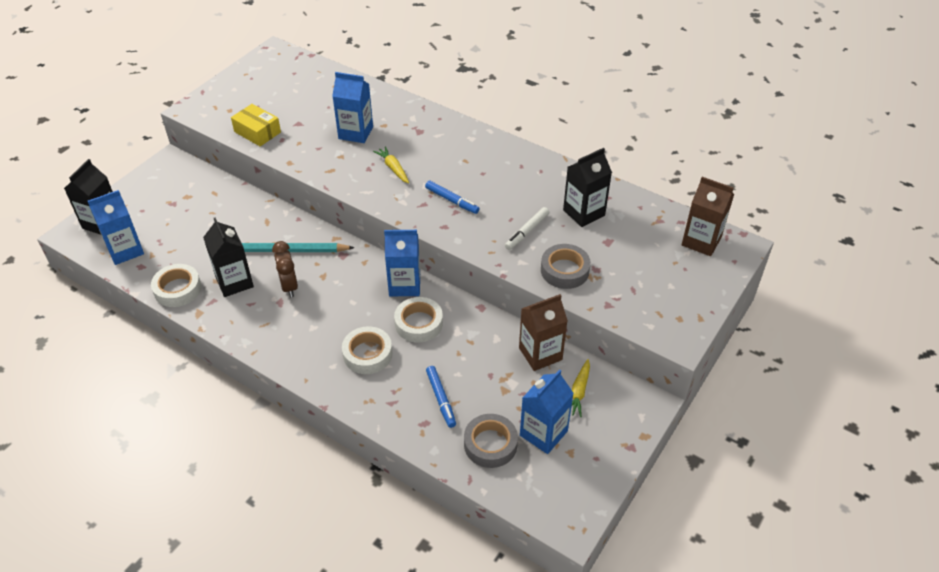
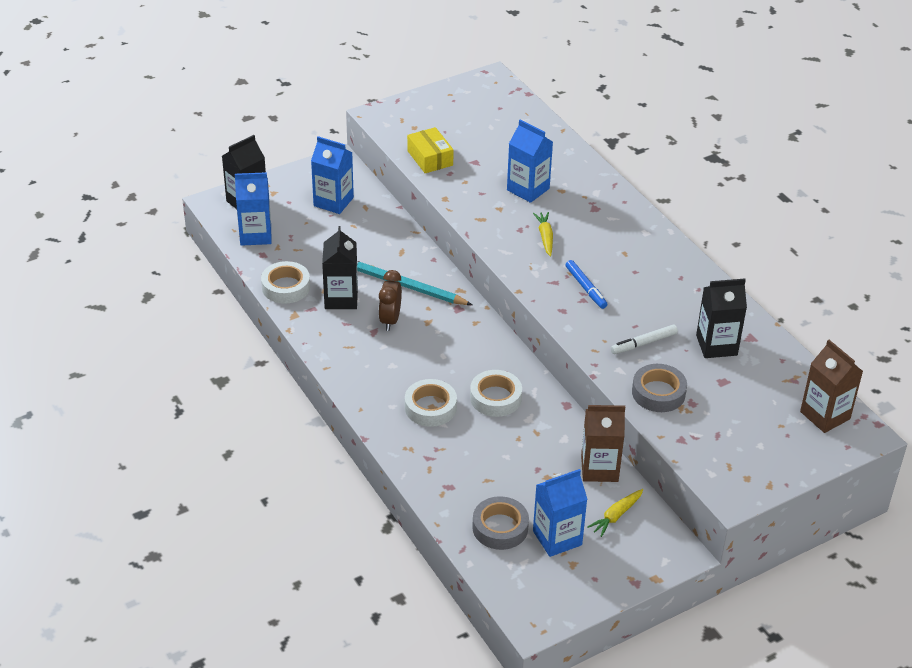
camera: 25 degrees right, 5 degrees down
blue carton [384,230,420,296] -> blue carton moved to [311,136,354,214]
blue marker [426,366,456,428] -> none

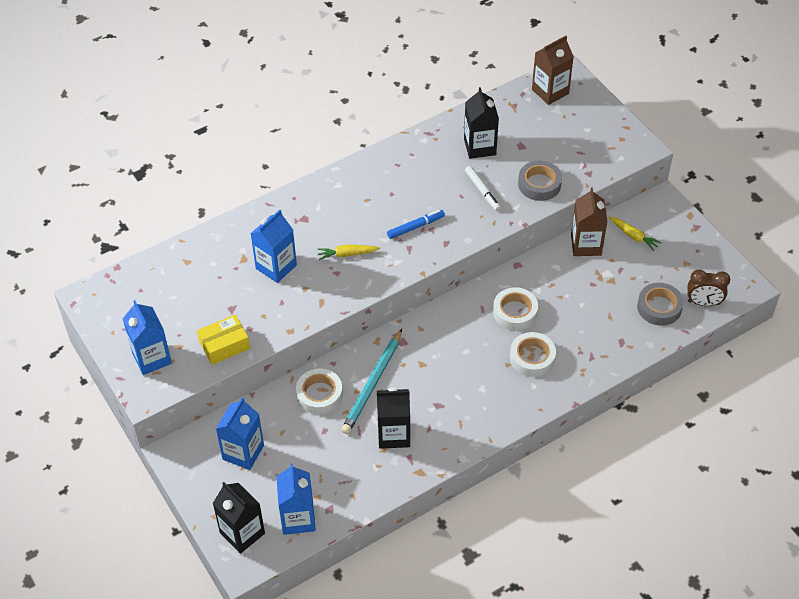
camera: 90 degrees left, 10 degrees up
white tape [261,261,310,304] -> white tape moved to [296,368,343,414]
brown clock [378,270,402,331] -> brown clock moved to [687,270,730,306]
blue carton [533,469,587,557] -> blue carton moved to [123,300,172,375]

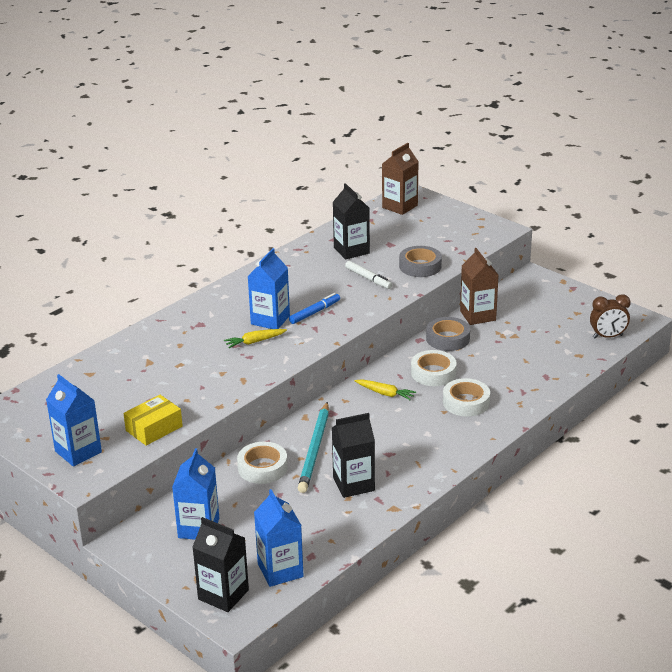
camera: 15 degrees left, 20 degrees down
blue carton [250,210,297,283] -> blue carton moved to [247,248,290,329]
yellow carrot [609,217,662,251] -> yellow carrot moved to [355,379,416,401]
grey tape [637,283,684,326] -> grey tape moved to [426,317,470,351]

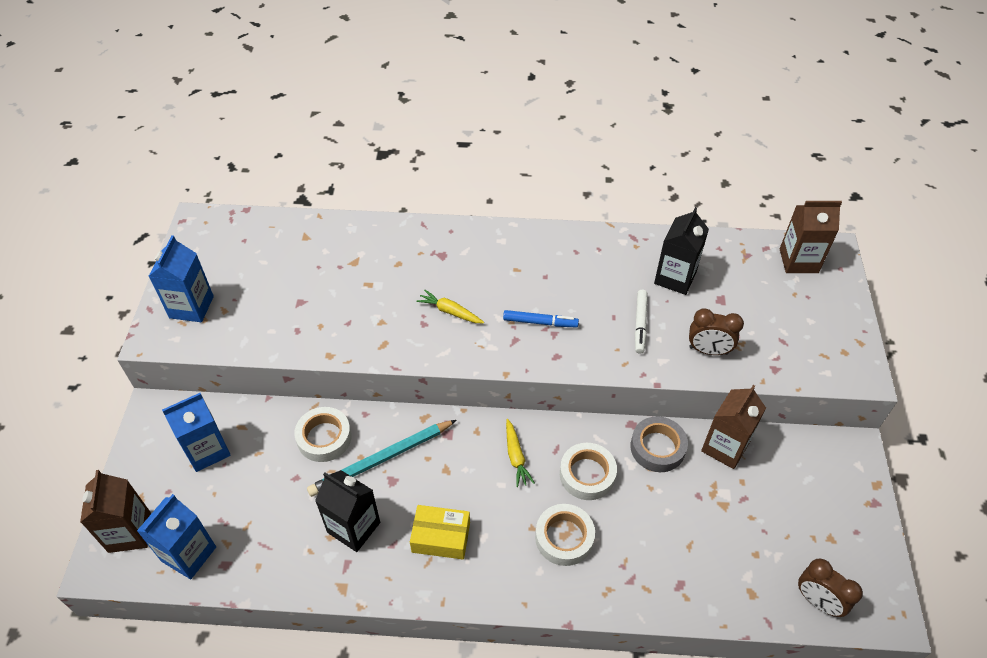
camera: 50 degrees right, 20 degrees up
yellow box [123,395,183,446] -> yellow box moved to [410,505,470,559]
black carton [192,517,249,612] -> brown carton [80,470,151,553]
blue carton [247,248,290,329] -> none
grey tape [399,246,442,277] -> brown clock [689,309,744,355]

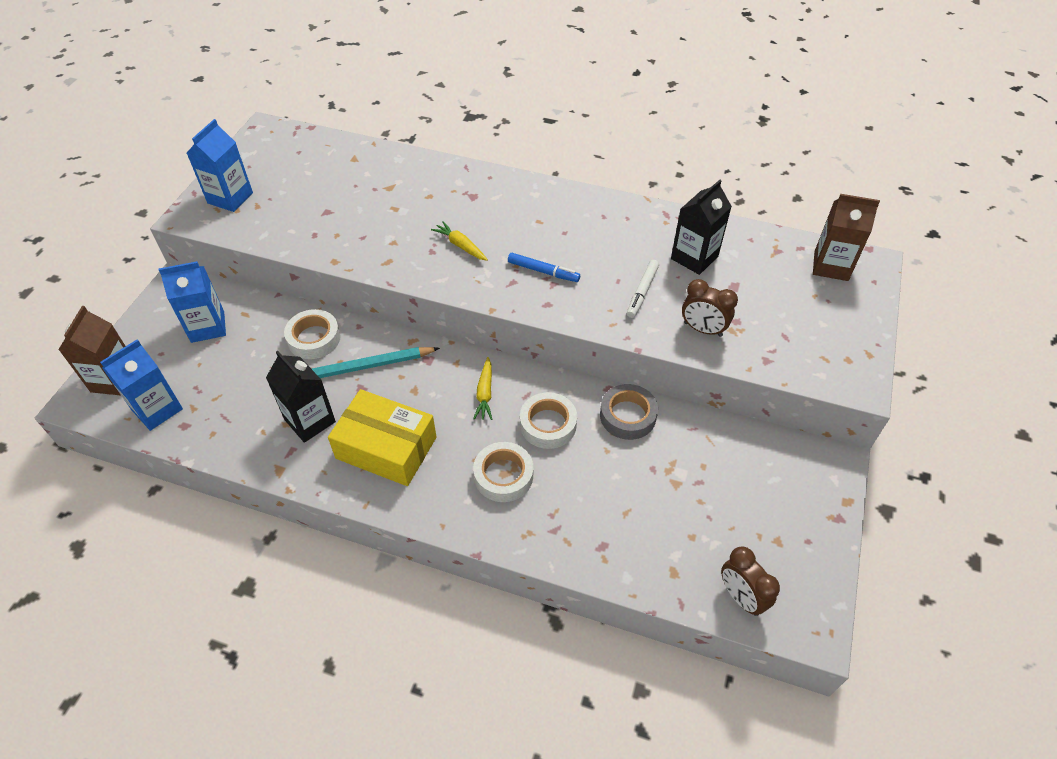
camera: 15 degrees right, 0 degrees up
yellow box [410,505,470,559] -> yellow box [328,389,436,486], size x1.56
brown carton [701,385,766,469] -> none

